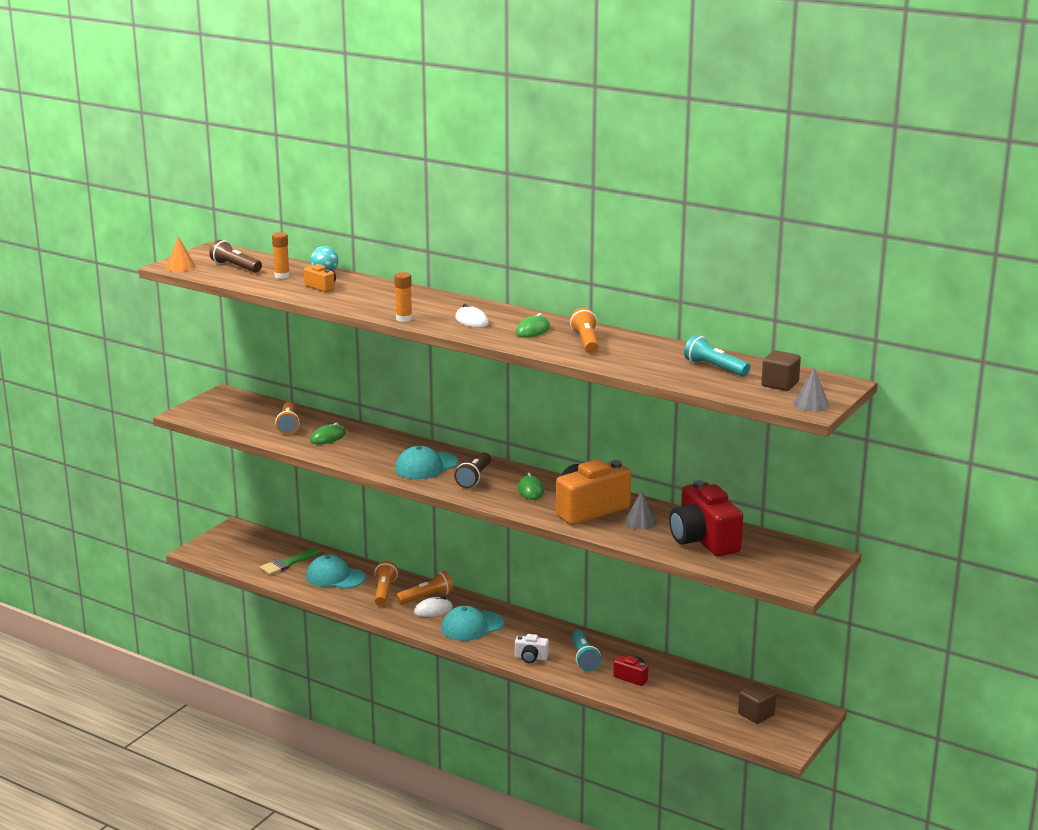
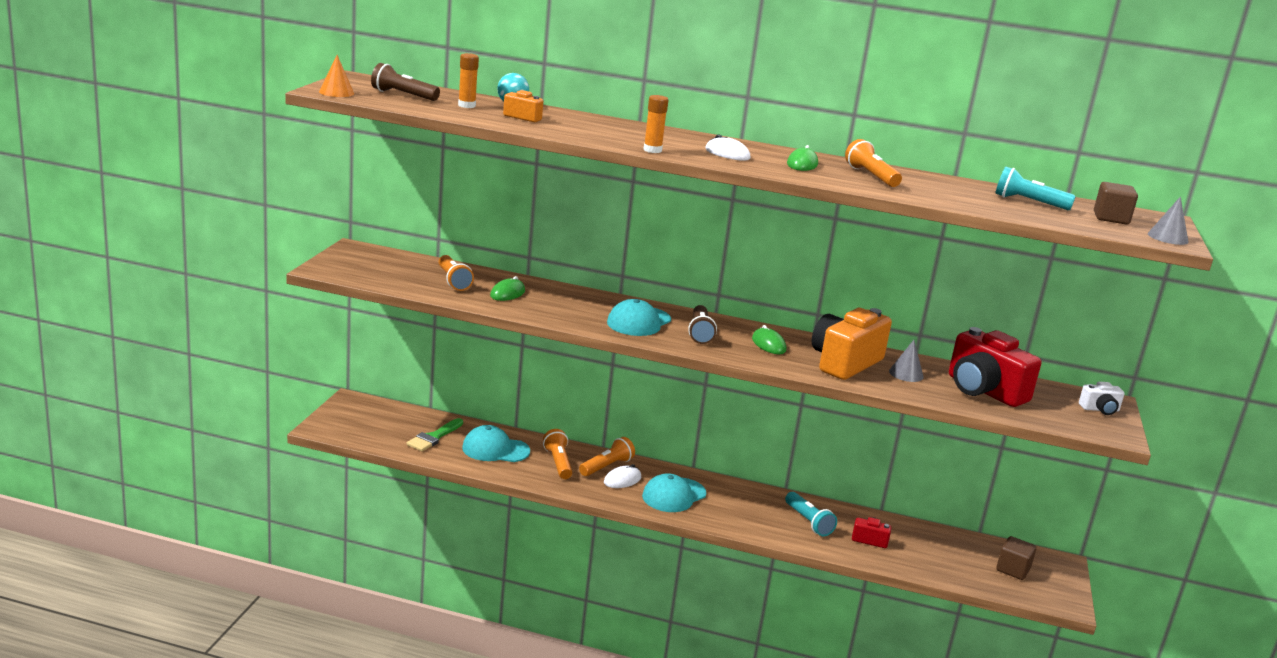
camera: 20 degrees left, 0 degrees up
white camera [515,634,549,663] -> white camera moved to [1079,382,1125,415]

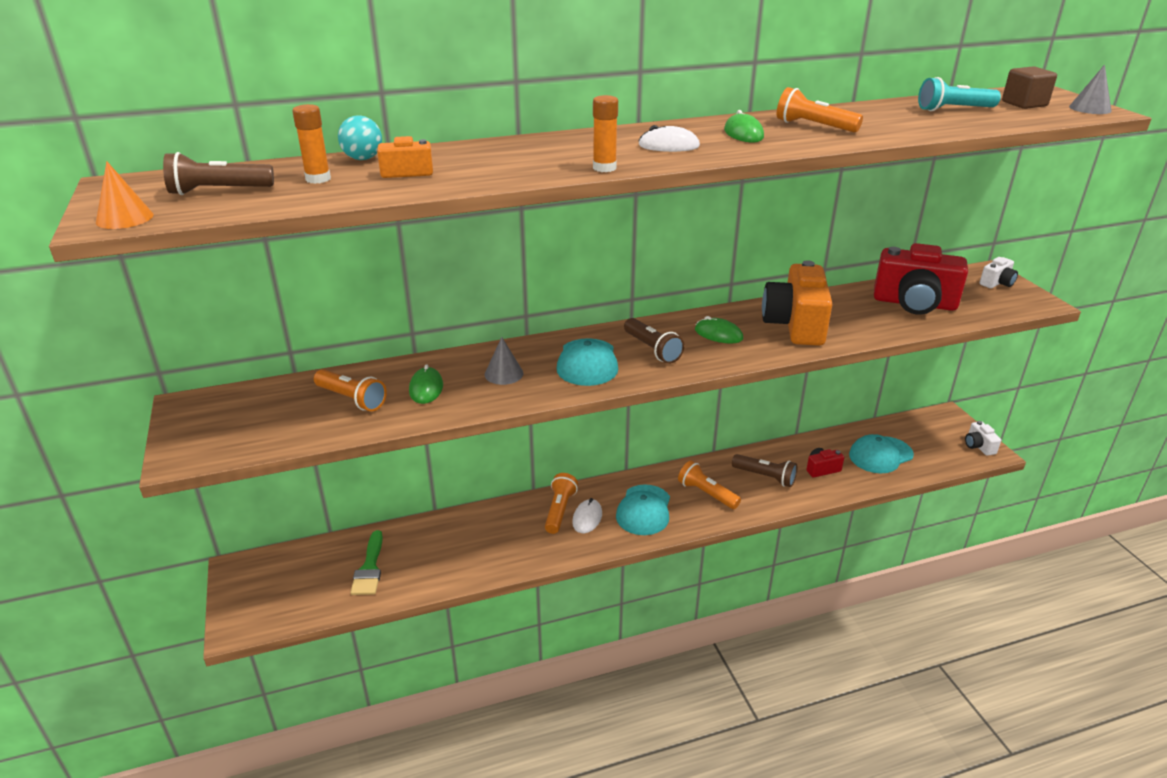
camera: 30 degrees left, 10 degrees up
turquoise cap [462,425,530,462] -> turquoise cap moved to [849,434,914,473]
orange flashlight [543,429,572,479] -> orange flashlight moved to [678,461,741,509]
turquoise flashlight [785,492,837,536] -> brown flashlight [732,454,797,487]
grey cone [889,340,924,382] -> grey cone moved to [485,337,523,385]
brown cube [996,536,1036,580] -> none
none -> white camera [965,421,1001,456]

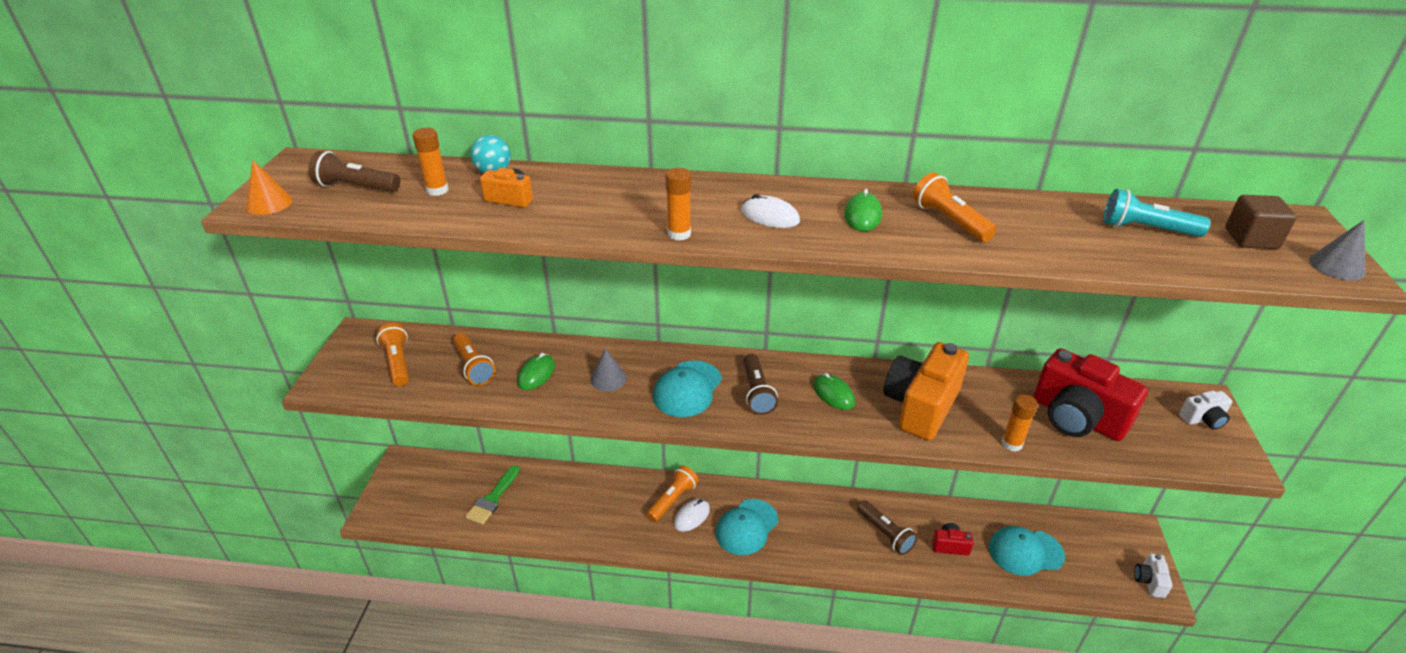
camera: 25 degrees right, 5 degrees up
orange flashlight [678,461,741,509] -> orange flashlight moved to [376,323,409,386]
none -> orange glue stick [1001,394,1038,452]

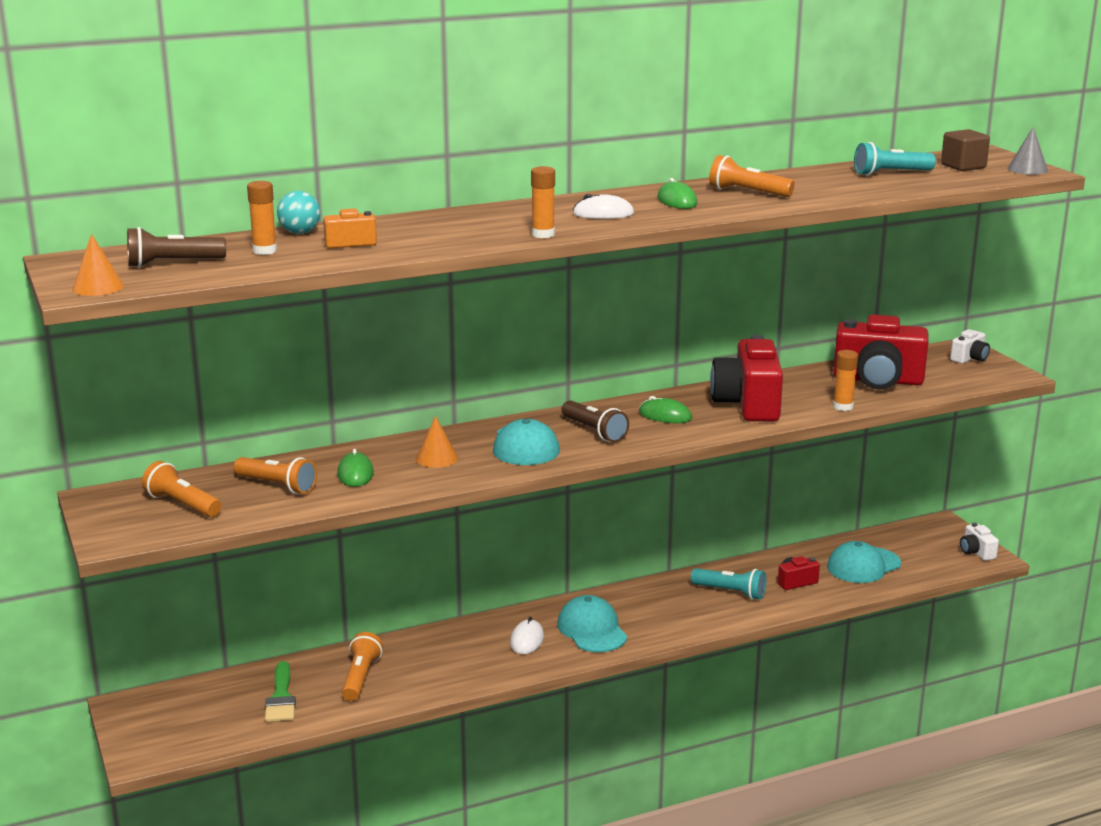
camera: 30 degrees left, 15 degrees down
grey cone [590,348,627,391] -> orange cone [416,416,458,468]
orange flashlight [646,465,699,522] -> orange flashlight moved to [342,632,383,701]
turquoise cap [716,499,778,555] -> turquoise cap turned 150 degrees clockwise [557,595,627,652]
brown flashlight [857,500,917,555] -> turquoise flashlight [691,568,766,600]
orange camera [883,342,969,440] -> red camera [710,335,783,422]

